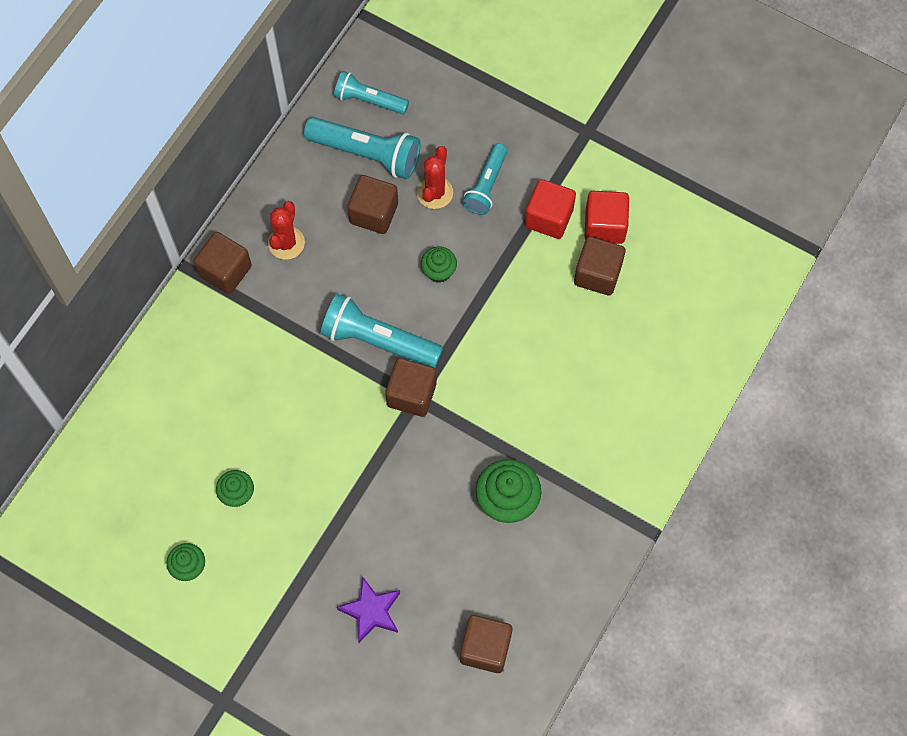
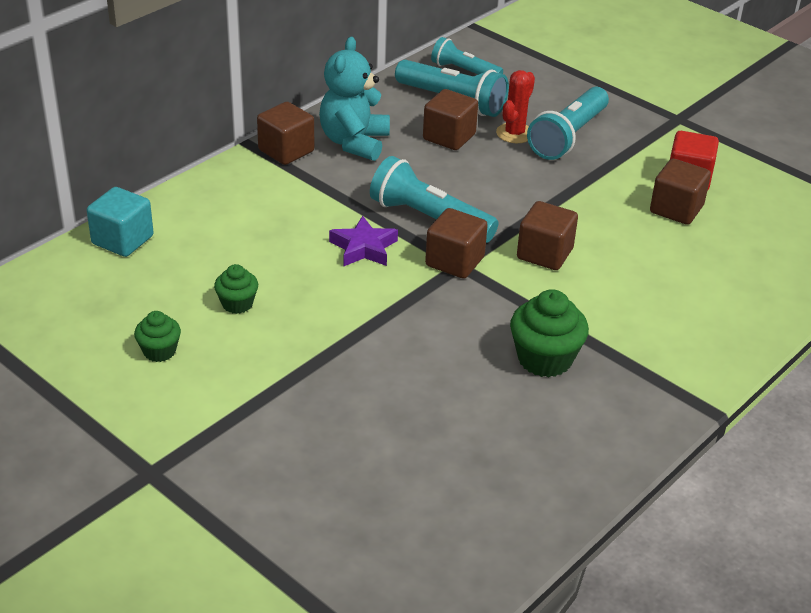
camera: 10 degrees right, 30 degrees down
red cactus [268,201,305,260] -> turquoise teddy bear [319,37,390,161]
purple star [337,577,400,643] -> purple star moved to [329,216,398,267]
green cupcake [421,246,457,283] -> none
brown cube [460,615,512,673] -> brown cube moved to [517,201,578,270]
turquoise flashlight [462,144,507,215] -> turquoise flashlight [527,87,609,160], size x1.54
red cube [525,179,576,239] -> none
none -> turquoise cube [87,187,154,257]

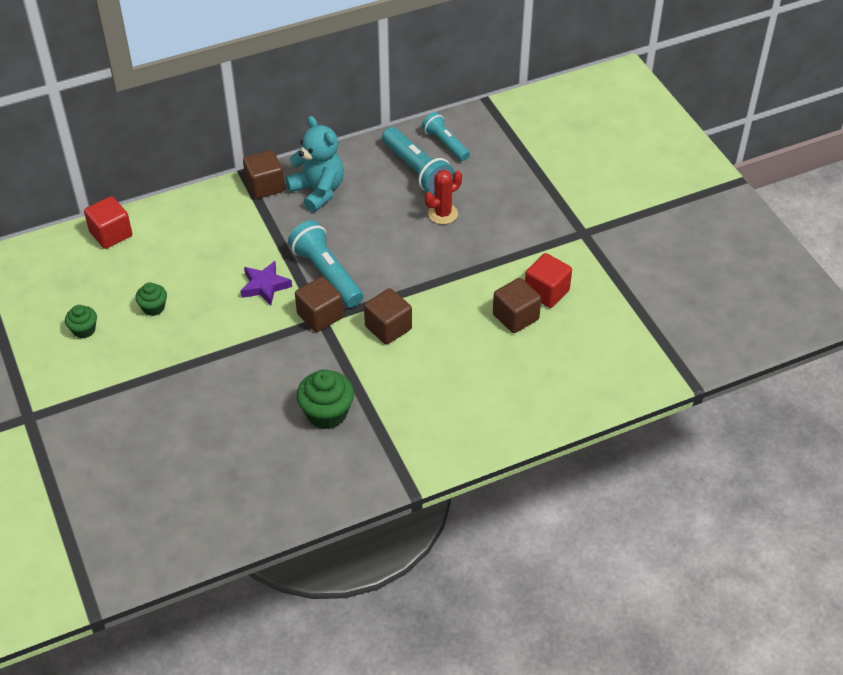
camera: 25 degrees right, 10 degrees up
turquoise cube [87,187,154,257] -> red cube [84,196,132,249]
turquoise teddy bear [319,37,390,161] -> turquoise teddy bear turned 105 degrees clockwise [286,116,344,212]
brown cube [423,89,478,150] -> none
turquoise flashlight [527,87,609,160] -> none

